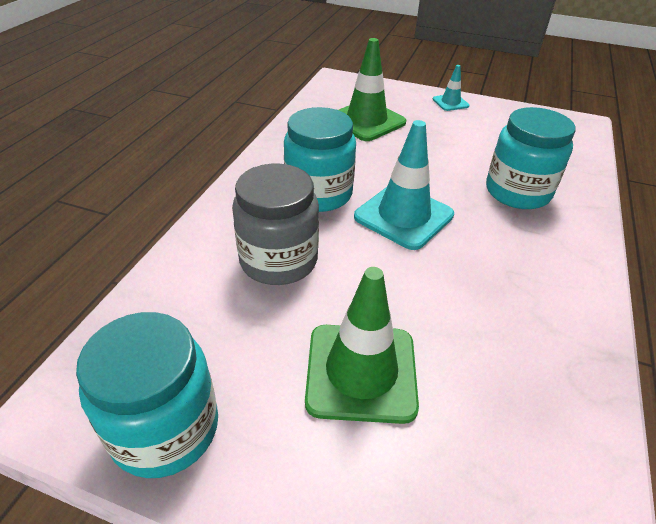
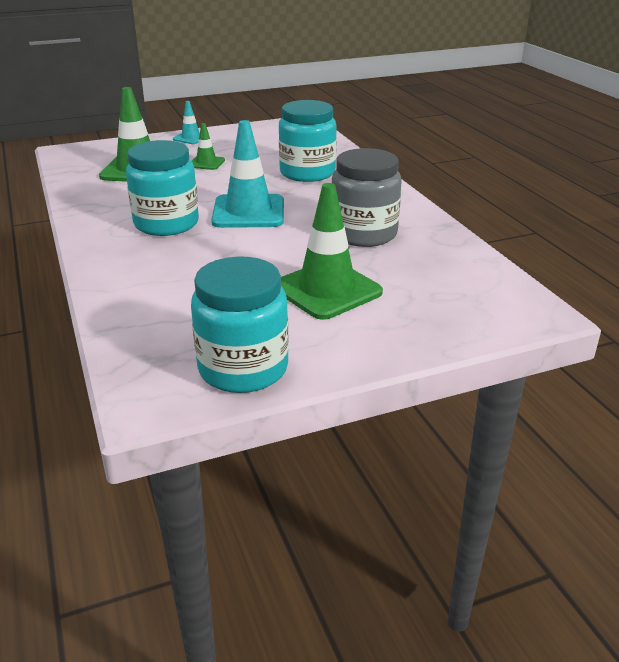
camera: 40 degrees left, 10 degrees down
grey jar [232,164,319,285] -> grey jar moved to [332,148,402,247]
none -> green traffic cone [192,123,225,170]

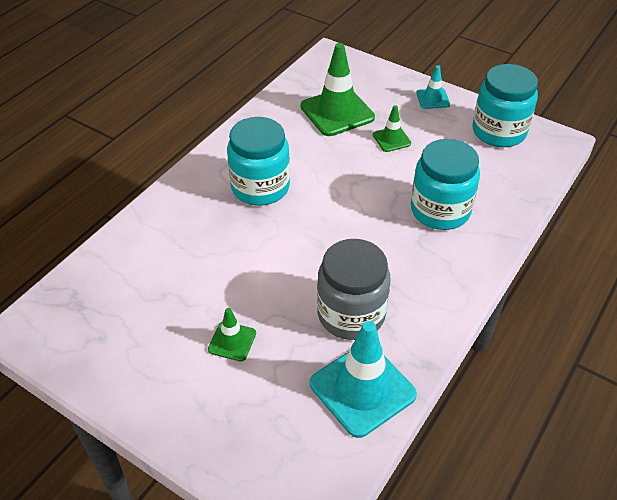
camera: 55 degrees right, 15 degrees up
turquoise jar [191,257,289,393] -> turquoise jar moved to [473,64,538,147]
turquoise traffic cone [211,120,284,228] -> turquoise traffic cone moved to [310,321,417,438]
green traffic cone [281,183,383,320] -> green traffic cone [208,308,256,361], size x0.51

